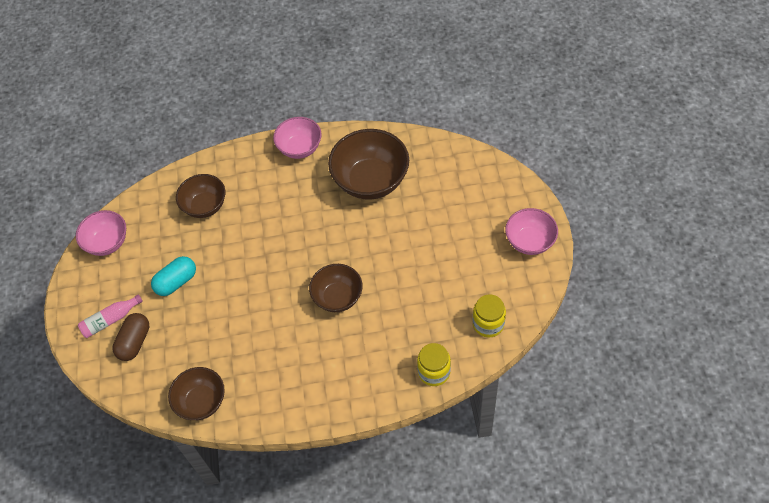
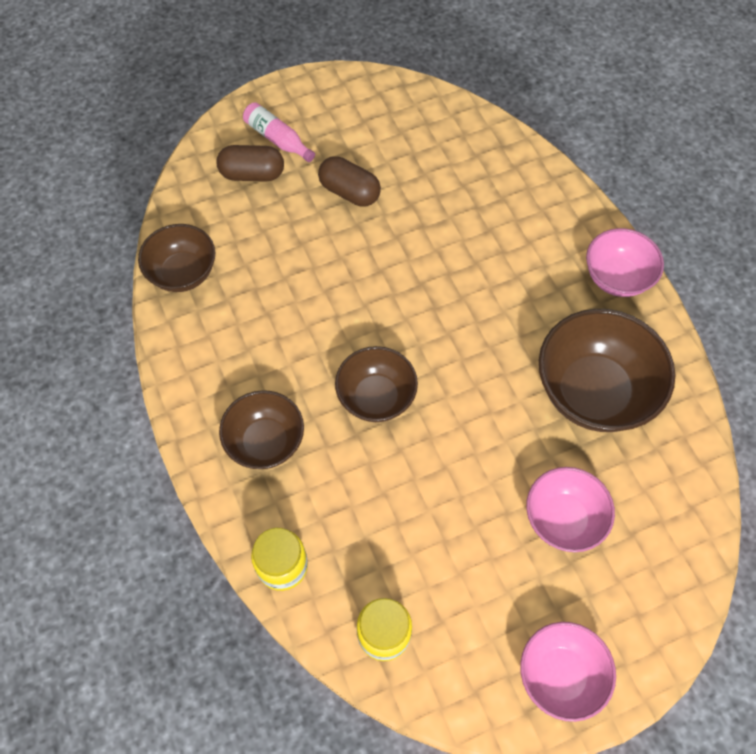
camera: 70 degrees right, 5 degrees up
pink bowl [76,210,126,256] -> pink bowl moved to [526,467,615,552]
turquoise capsule [151,256,196,296] -> brown capsule [318,156,381,207]
brown bowl [176,174,225,218] -> brown bowl moved to [219,390,304,469]

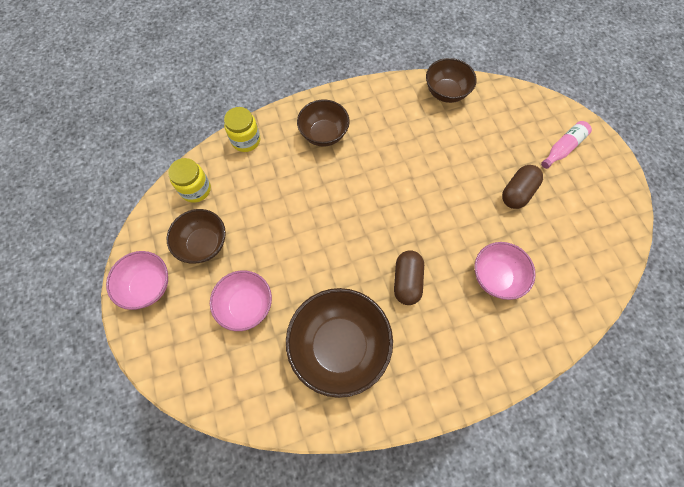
camera: 95 degrees right, 5 degrees up
brown capsule [216,145,284,181] -> brown capsule moved to [394,250,424,305]
brown bowl [335,346,418,422] -> brown bowl moved to [167,209,226,263]
pink bowl [586,228,664,297] -> pink bowl moved to [475,242,536,300]

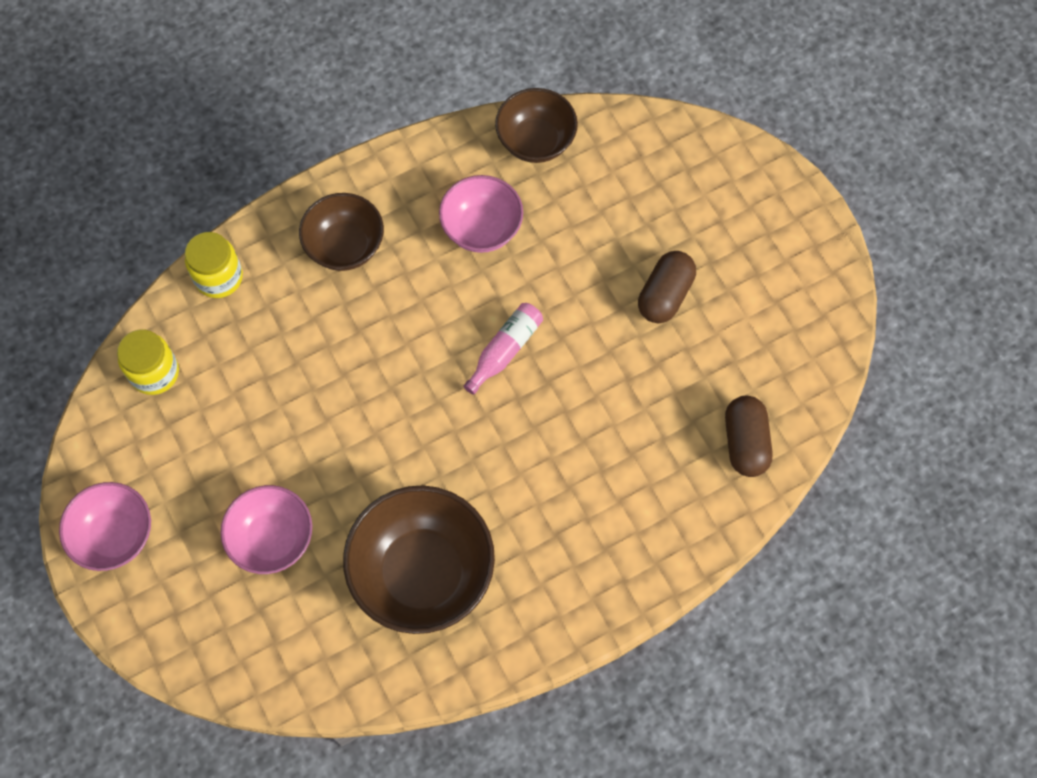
camera: 10 degrees left, 0 degrees up
brown bowl [167,209,226,263] -> none
brown capsule [394,250,424,305] -> brown capsule moved to [725,396,773,477]
pink bowl [475,242,536,300] -> pink bowl moved to [439,175,523,253]
pink bottle [541,121,592,169] -> pink bottle moved to [464,303,543,395]

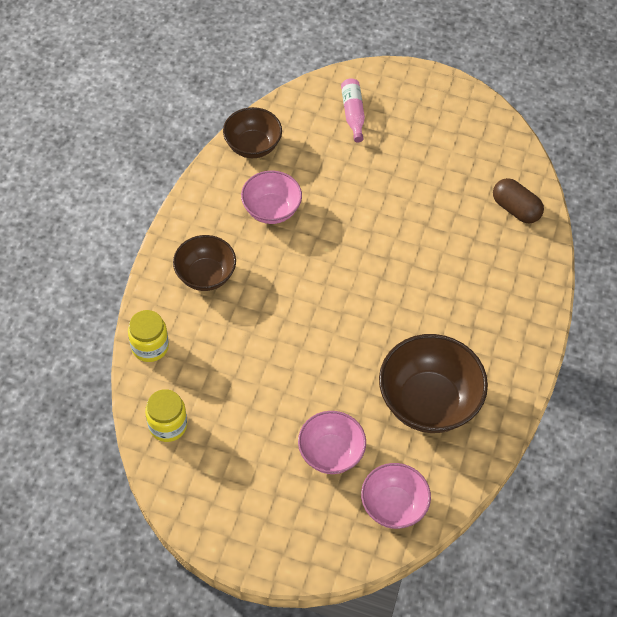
camera: 45 degrees left, 10 degrees down
pink bowl [59,482,151,571] -> pink bowl moved to [361,463,431,529]
pink bottle [464,303,543,395] -> pink bottle moved to [341,78,365,142]
brown capsule [638,251,696,323] -> none

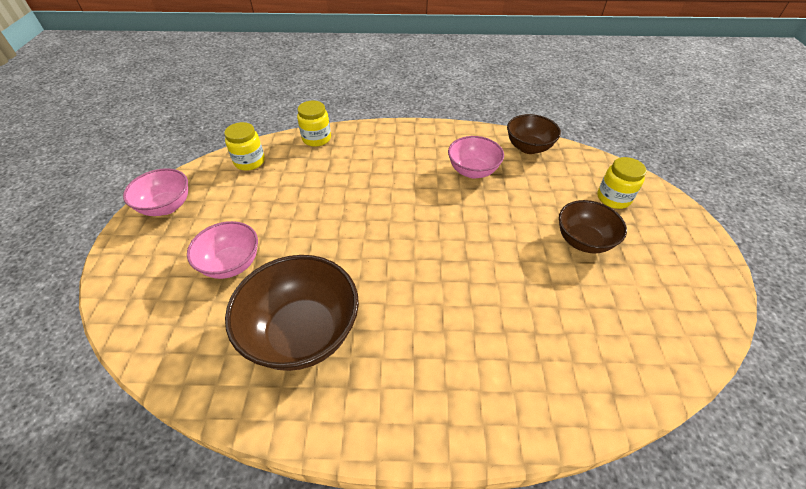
camera: 75 degrees right, 10 degrees down
brown bowl [173,235,236,291] -> brown bowl moved to [559,200,627,254]
pink bottle [341,78,365,142] -> yellow jar [597,157,646,209]
pink bowl [361,463,431,529] -> pink bowl moved to [123,168,188,216]
brown capsule [493,178,544,223] -> none

